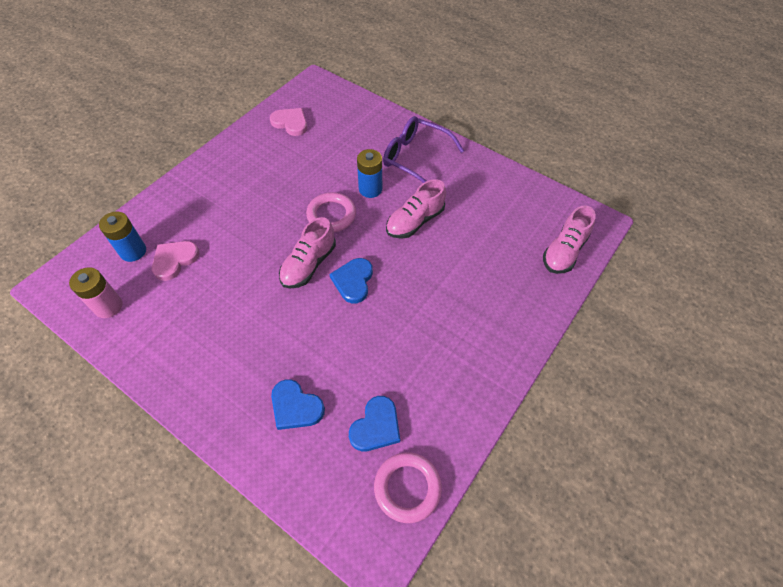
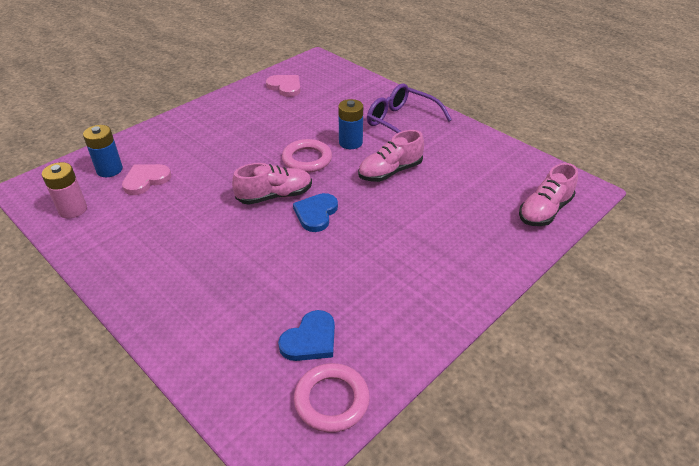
camera: 10 degrees right, 15 degrees down
blue heart [271,379,325,430] -> none
pink shoe [279,217,336,288] -> pink shoe turned 150 degrees counterclockwise [232,163,312,205]

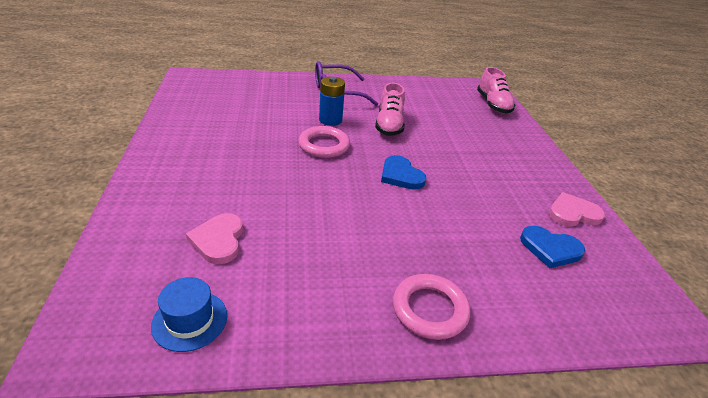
camera: 55 degrees left, 5 degrees down
pink battery [42,162,87,218] -> blue hat [151,277,227,352]
blue battery [83,125,123,177] -> none
pink shoe [232,163,312,205] -> none
pink heart [266,75,300,97] -> pink heart moved to [549,192,605,227]
blue heart [278,310,335,361] -> blue heart turned 120 degrees clockwise [520,226,585,268]
pink ring [294,363,370,433] -> pink ring moved to [393,274,470,340]

